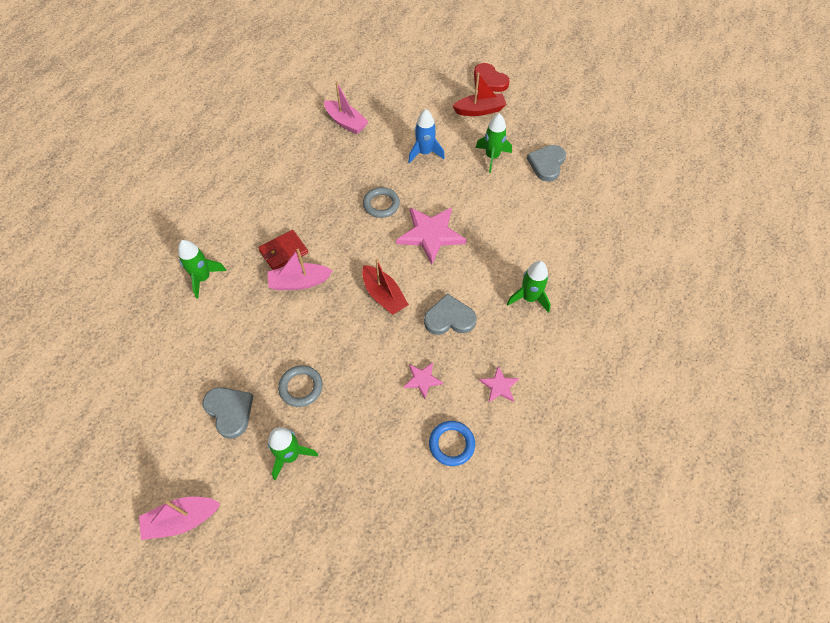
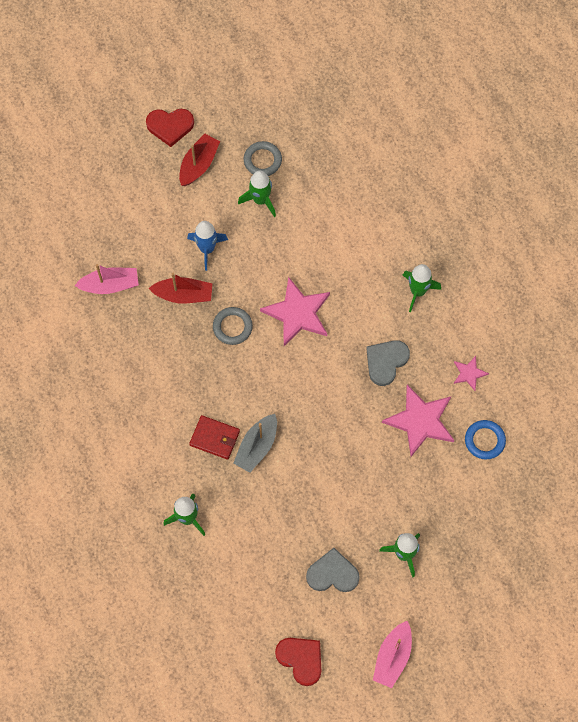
camera: 50 degrees left, 10 degrees up
red wallet [258,230,308,270] -> red wallet turned 75 degrees counterclockwise [189,415,240,460]
pink boat [268,249,333,290] -> grey boat [233,414,277,473]
grey ring [278,365,323,407] -> grey ring moved to [244,141,282,176]
red boat [362,258,409,315] -> red boat moved to [148,273,212,303]
pink star [404,362,443,399] -> pink star [382,385,454,457], size x2.00
grey heart [527,145,566,182] -> none
none -> red heart [275,638,321,686]

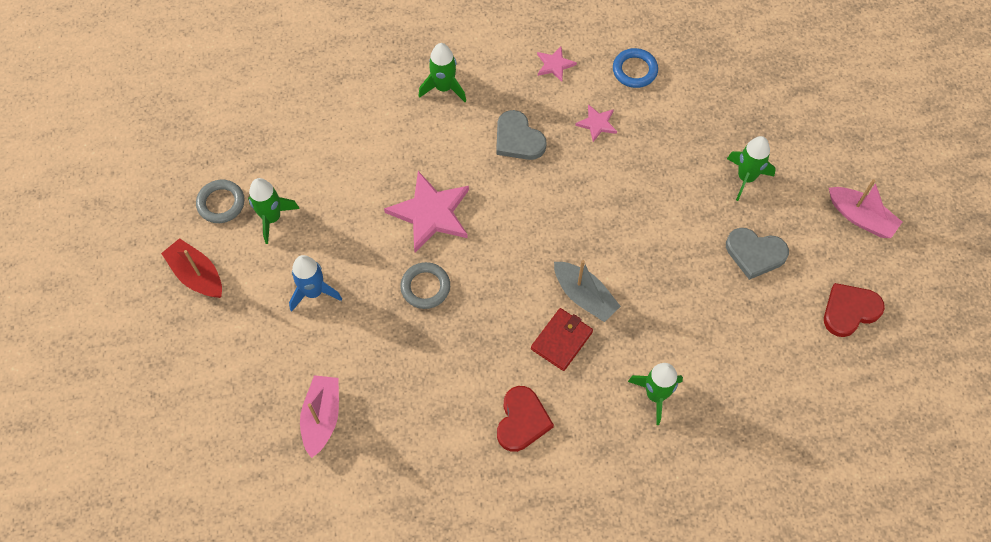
camera: 75 degrees left, 5 degrees down
red heart [146,109,194,147] -> red heart moved to [497,386,554,452]
red boat [148,273,212,303] -> none
grey heart [306,548,360,592] -> grey heart turned 90 degrees counterclockwise [726,228,789,280]
pink star [382,385,454,457] -> pink star [575,104,617,142], size x0.50

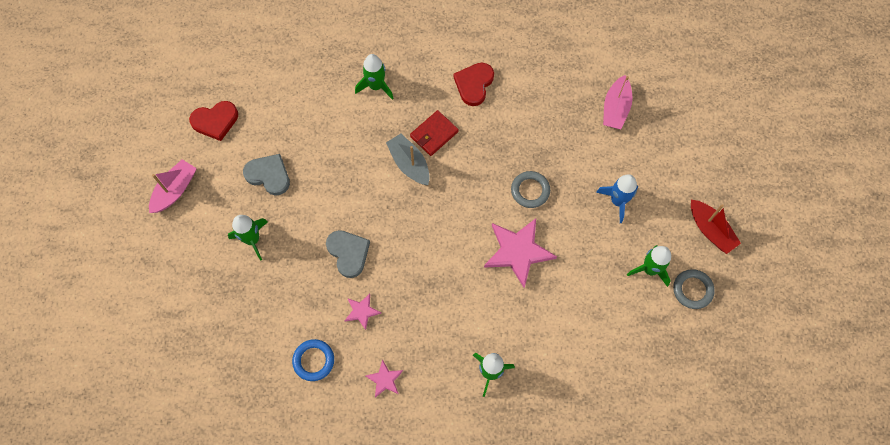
camera: 170 degrees left, 5 degrees up
grey heart [496,110,547,160] -> grey heart moved to [326,230,370,278]
pink boat [829,179,902,238] -> pink boat turned 75 degrees clockwise [149,159,197,213]

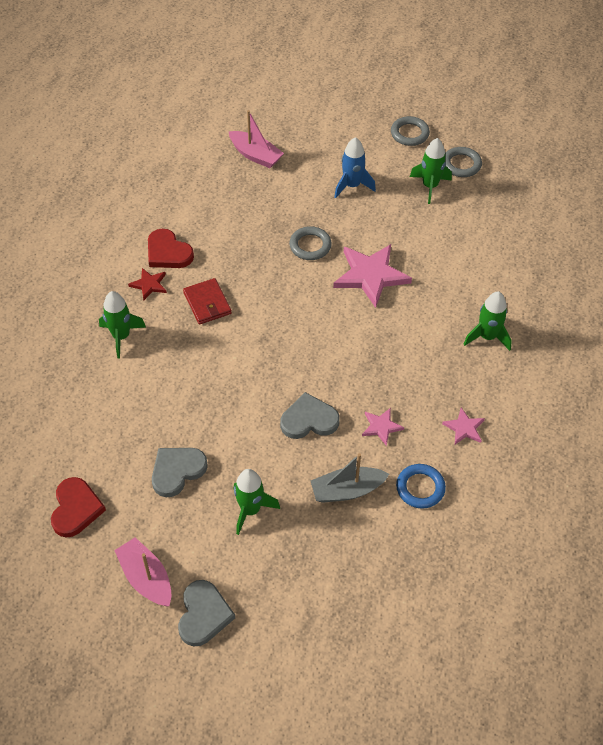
camera: 70 degrees left, 15 degrees down
grey boat [386,134,430,185] -> grey boat moved to [311,453,389,503]
red boat [691,200,741,254] -> grey ring [391,116,430,146]
none -> red star [128,268,167,300]
none -> grey heart [178,580,235,646]

